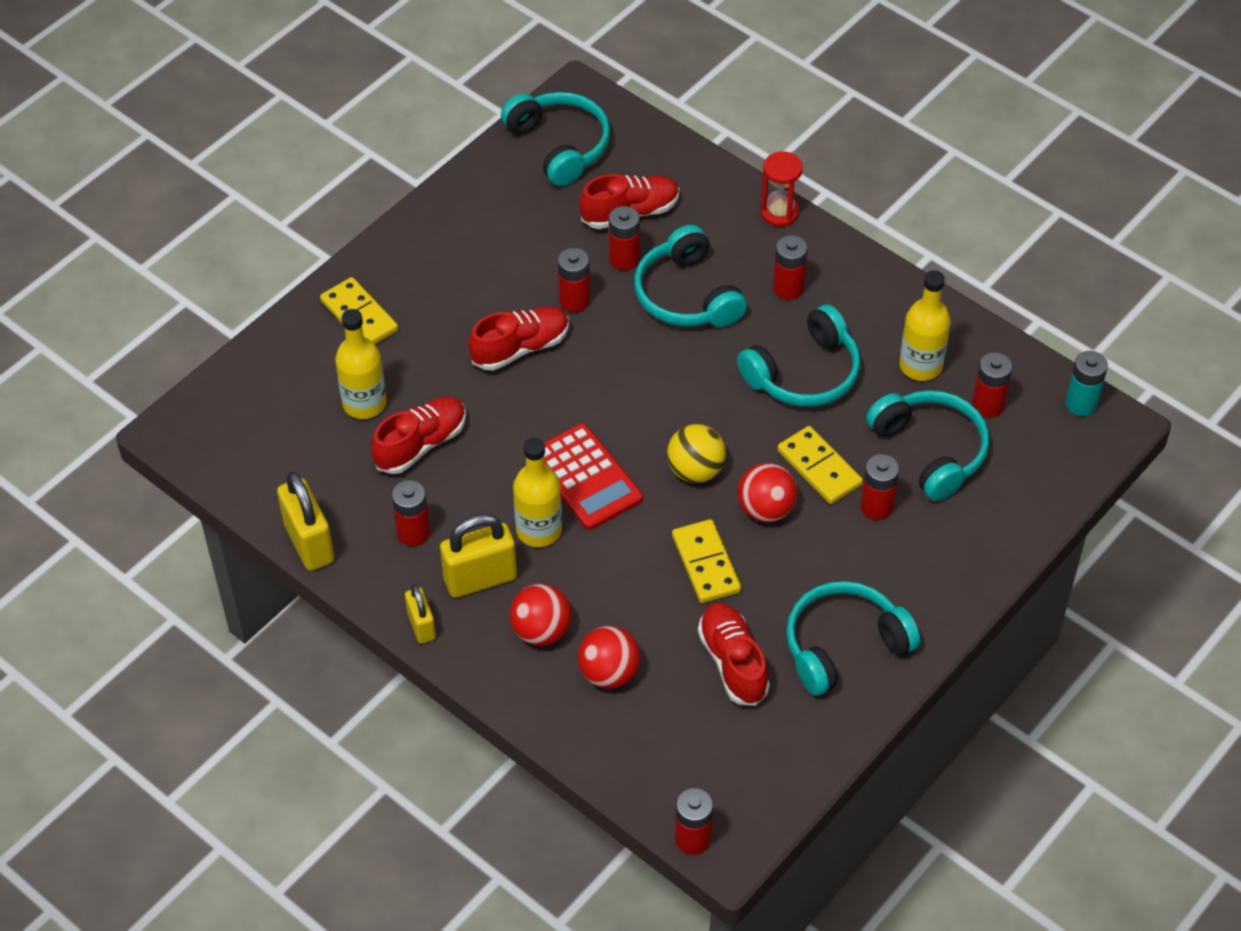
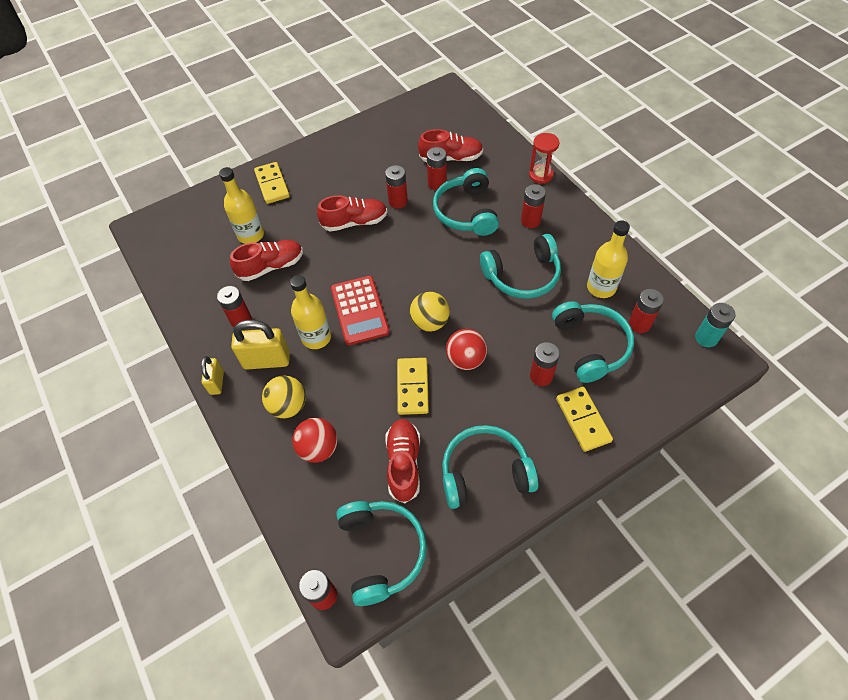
camera: 20 degrees right, 5 degrees up
yellow padlock [277,472,334,571] -> none
turquoise headphones [501,92,610,186] -> turquoise headphones moved to [336,501,427,606]
red ball [510,584,572,646] -> yellow ball [262,375,306,418]
yellow domino [777,426,863,504] -> yellow domino moved to [556,387,613,452]

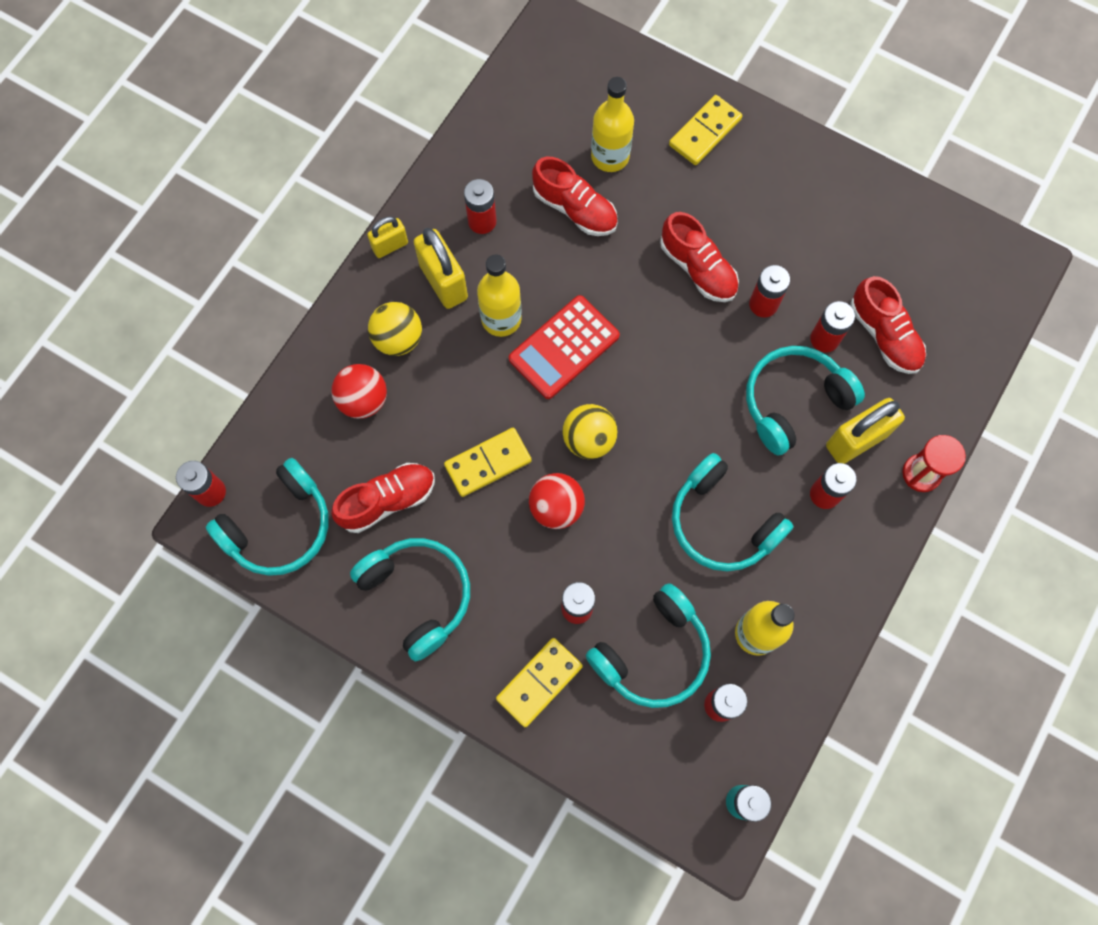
camera: 60 degrees right, 15 degrees up
none -> yellow padlock [826,398,905,464]

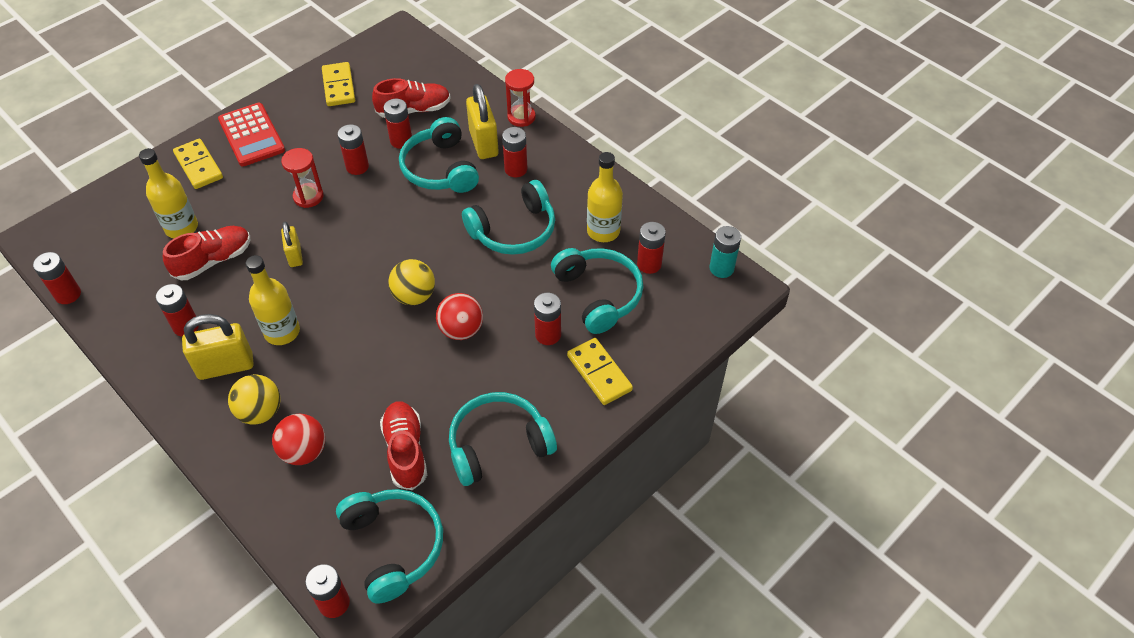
camera: 75 degrees left, 20 degrees down
yellow padlock [367,216,408,258] -> yellow padlock moved to [281,222,303,267]
yellow domino [444,428,532,497] -> yellow domino moved to [322,62,355,106]
red calculator [509,295,620,399] -> red calculator moved to [218,103,285,166]
red shoe [660,212,739,302] -> red hourglass [281,148,324,208]
none -> red battery [33,252,81,304]

